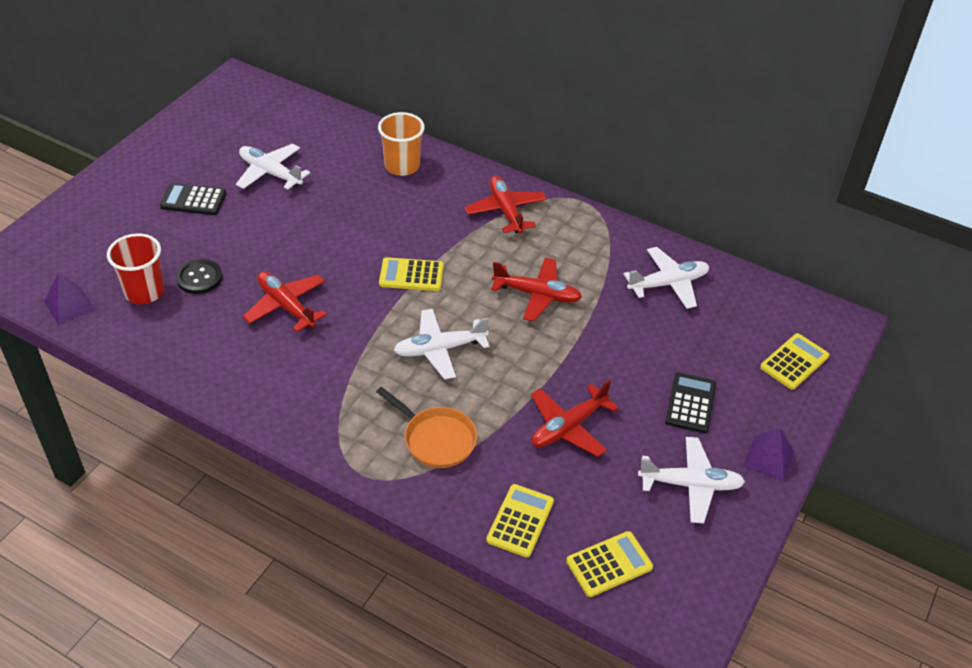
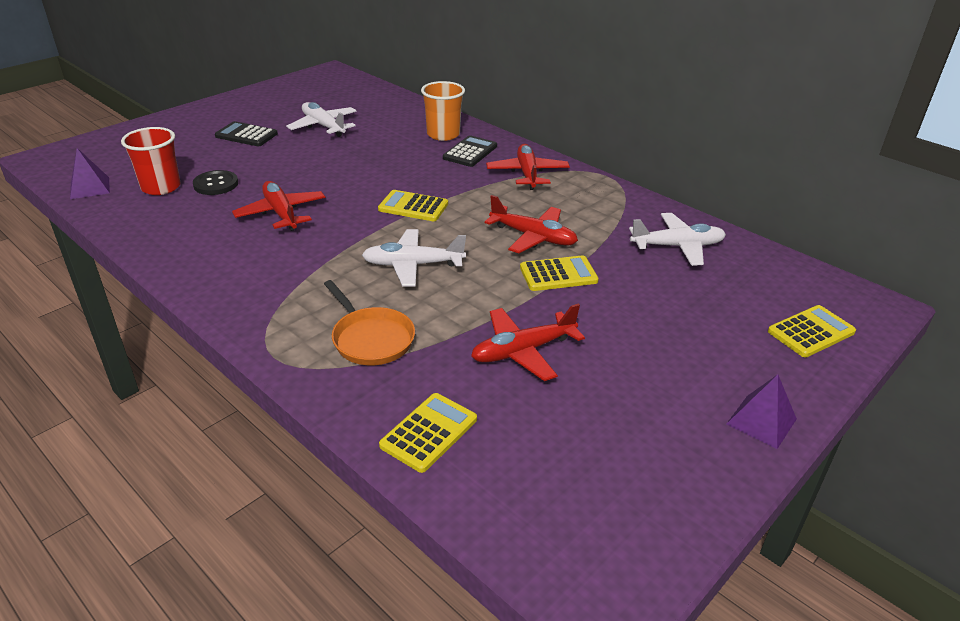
camera: 15 degrees right, 10 degrees down
yellow calculator [566,531,653,597] -> yellow calculator moved to [520,255,599,291]
white plane [638,437,745,523] -> none
black calculator [665,372,716,433] -> black calculator moved to [443,135,497,167]

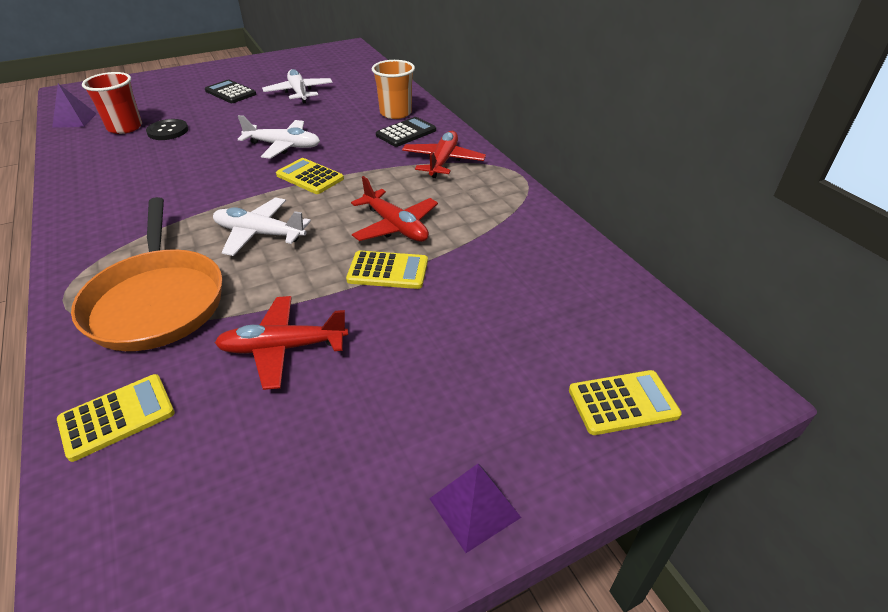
camera: 20 degrees right, 5 degrees up
red plane [232,181,325,231] -> none
orange pan [324,280,415,365] -> orange pan [71,197,223,351], size x1.64
white plane [629,213,726,266] -> white plane moved to [238,115,320,159]

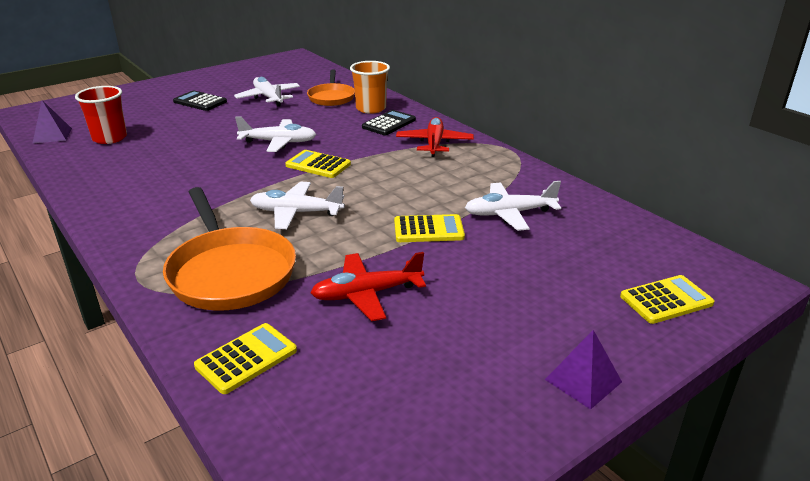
camera: 10 degrees left, 10 degrees down
black button [146,119,188,140] -> none
red plane [351,176,438,242] -> none
none -> orange pan [307,69,355,106]
none -> white plane [465,181,561,231]

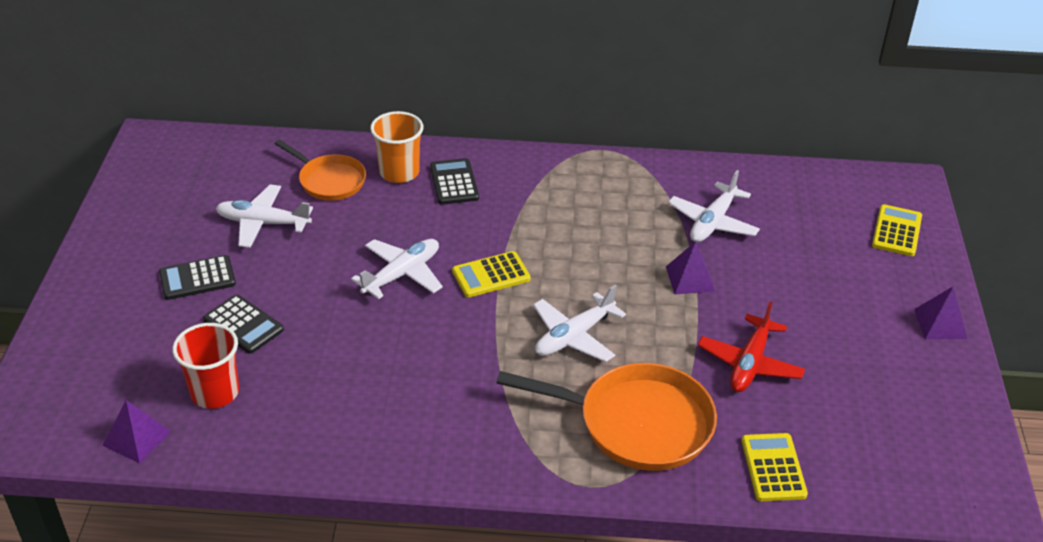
camera: 50 degrees left, 10 degrees up
yellow calculator [394,214,465,242] -> purple pyramid [666,241,715,294]
red plane [396,117,474,157] -> none
none -> black calculator [203,295,284,354]

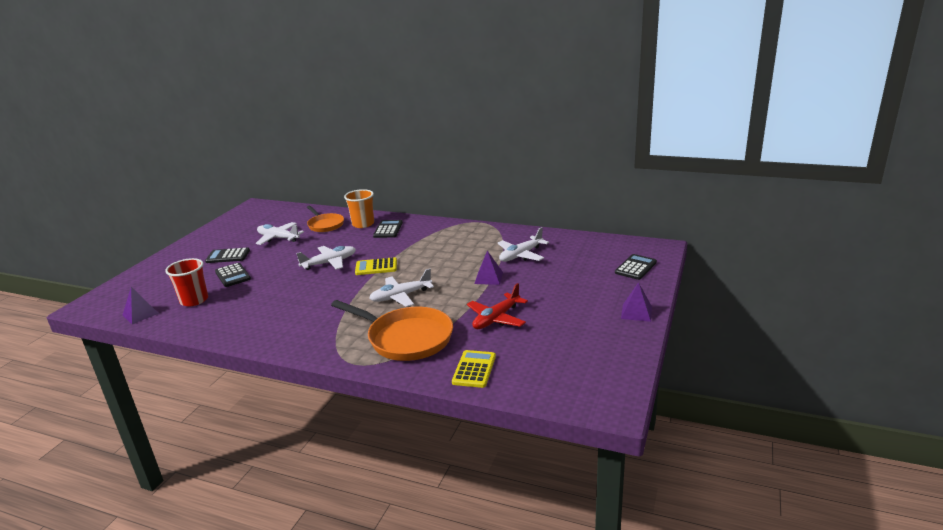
camera: 20 degrees right, 15 degrees down
yellow calculator [872,204,922,256] -> black calculator [615,254,657,280]

